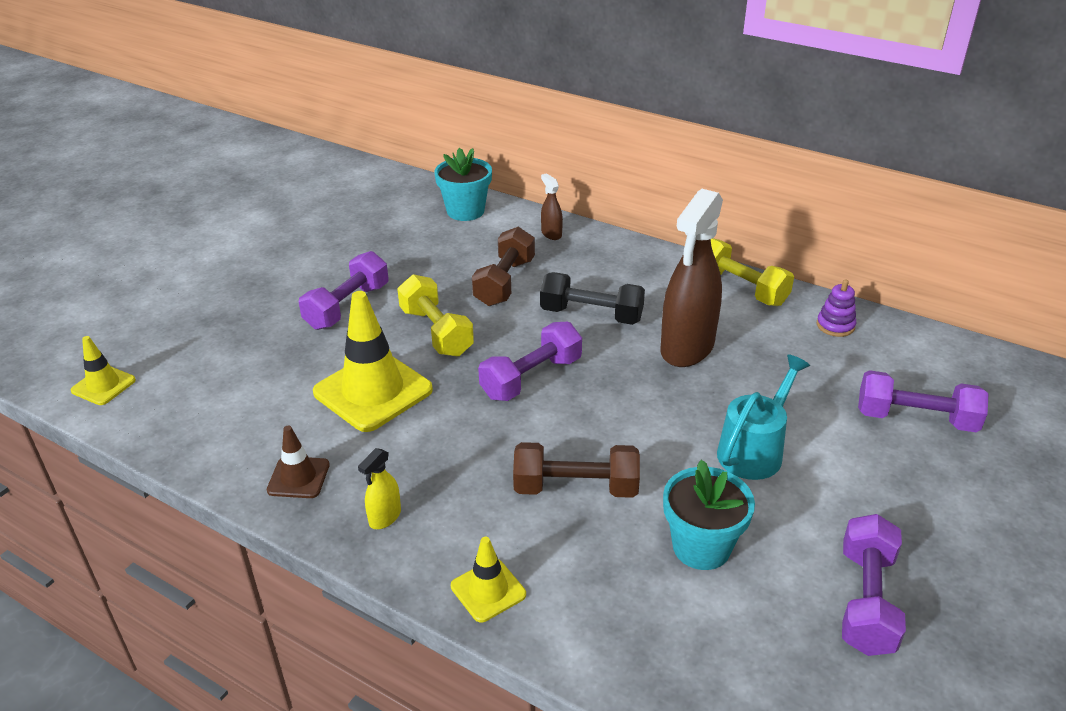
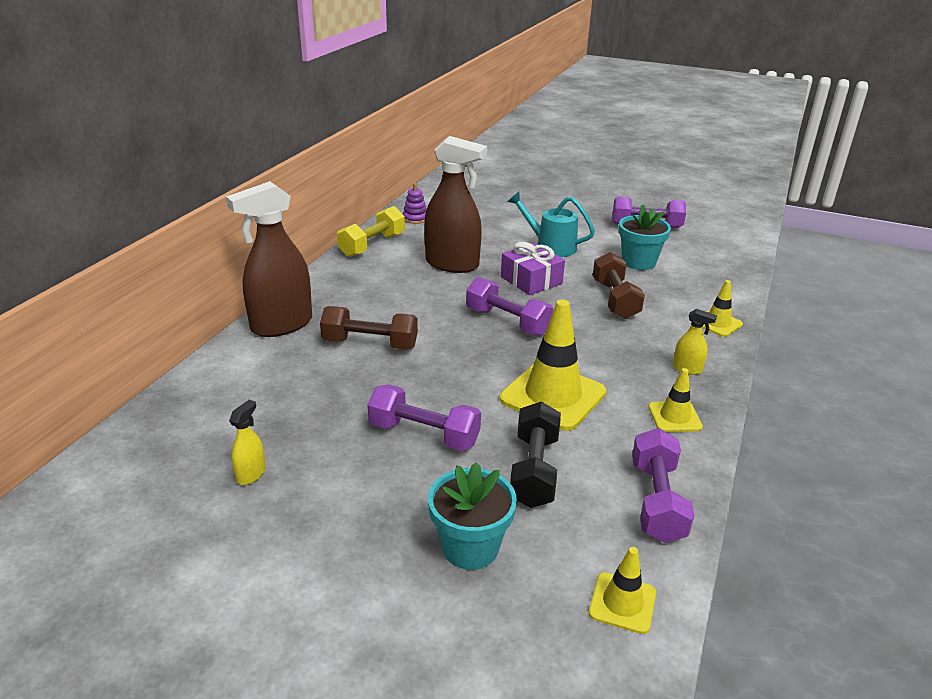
camera: 100 degrees left, 5 degrees down
brown traffic cone [267,426,330,498] -> yellow traffic cone [648,368,703,432]
yellow dumbbell [397,274,474,357] -> none
turquoise flower pot [434,148,492,221] -> turquoise flower pot moved to [428,462,517,570]
black dumbbell [540,272,645,325] -> black dumbbell moved to [510,401,561,508]
brown spray bottle [541,173,563,240] -> brown spray bottle [226,181,312,337], size x2.34
purple dumbbell [858,370,988,432] -> purple dumbbell moved to [632,428,694,543]
none -> yellow spray bottle [229,400,266,485]
none -> purple gift [501,242,565,295]

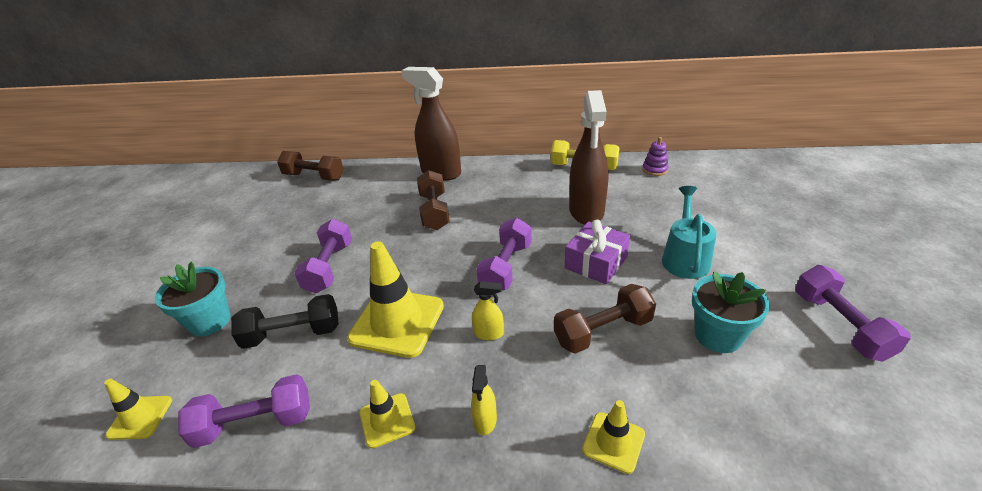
camera: 75 degrees right, 5 degrees up
yellow spray bottle [229,400,266,485] -> yellow spray bottle moved to [472,281,504,340]
none -> brown dumbbell [277,151,344,181]

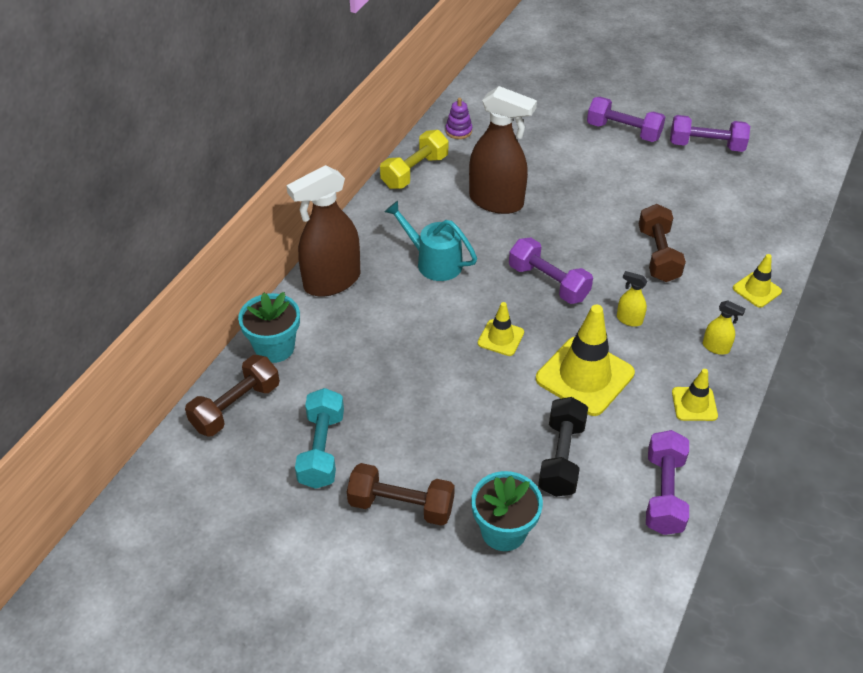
camera: 70 degrees left, 10 degrees up
yellow traffic cone [104,379,172,440] -> yellow traffic cone moved to [478,302,524,356]
purple dumbbell [294,219,352,293] -> purple dumbbell moved to [587,97,665,142]
brown dumbbell [417,170,450,230] -> brown dumbbell moved to [347,463,455,526]
yellow spray bottle [472,281,504,340] -> yellow spray bottle turned 90 degrees counterclockwise [617,271,648,327]
purple gift [565,220,630,284] -> none
turquoise watering can [662,186,717,279] -> turquoise watering can moved to [385,201,477,281]
turquoise flower pot [692,271,770,353] -> turquoise flower pot moved to [238,292,300,363]
none -> turquoise dumbbell [295,388,344,489]

